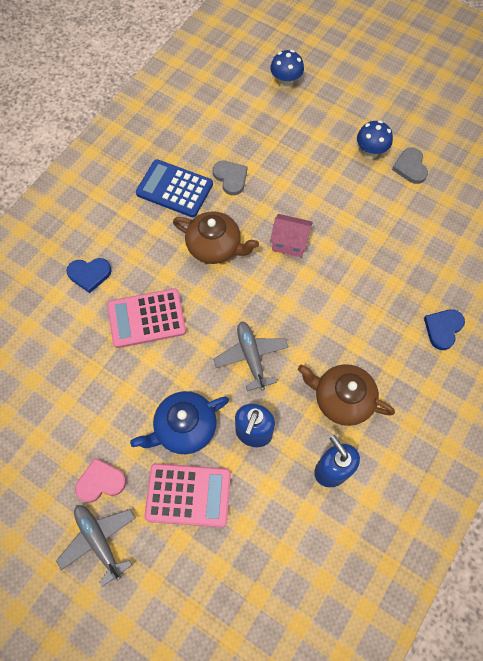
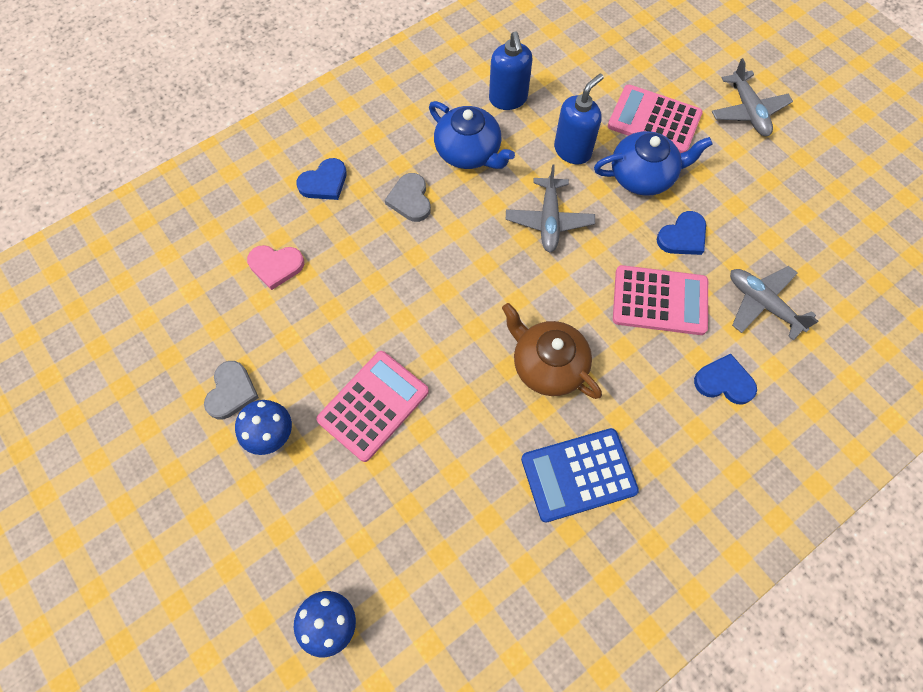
camera: 160 degrees left, 0 degrees up
pink heart [75,458,126,503] -> pink heart moved to [247,245,304,290]
blue calculator [136,159,213,217] -> blue calculator turned 120 degrees clockwise [521,428,639,523]
grey heart [213,161,247,195] -> grey heart moved to [385,173,431,222]
pink house [270,214,313,257] -> none
brown teapot [298,364,395,426] -> blue teapot [429,101,515,169]
none -> pink calculator [316,351,429,462]
none -> blue heart [656,211,706,255]
none -> grey plane [730,266,818,340]

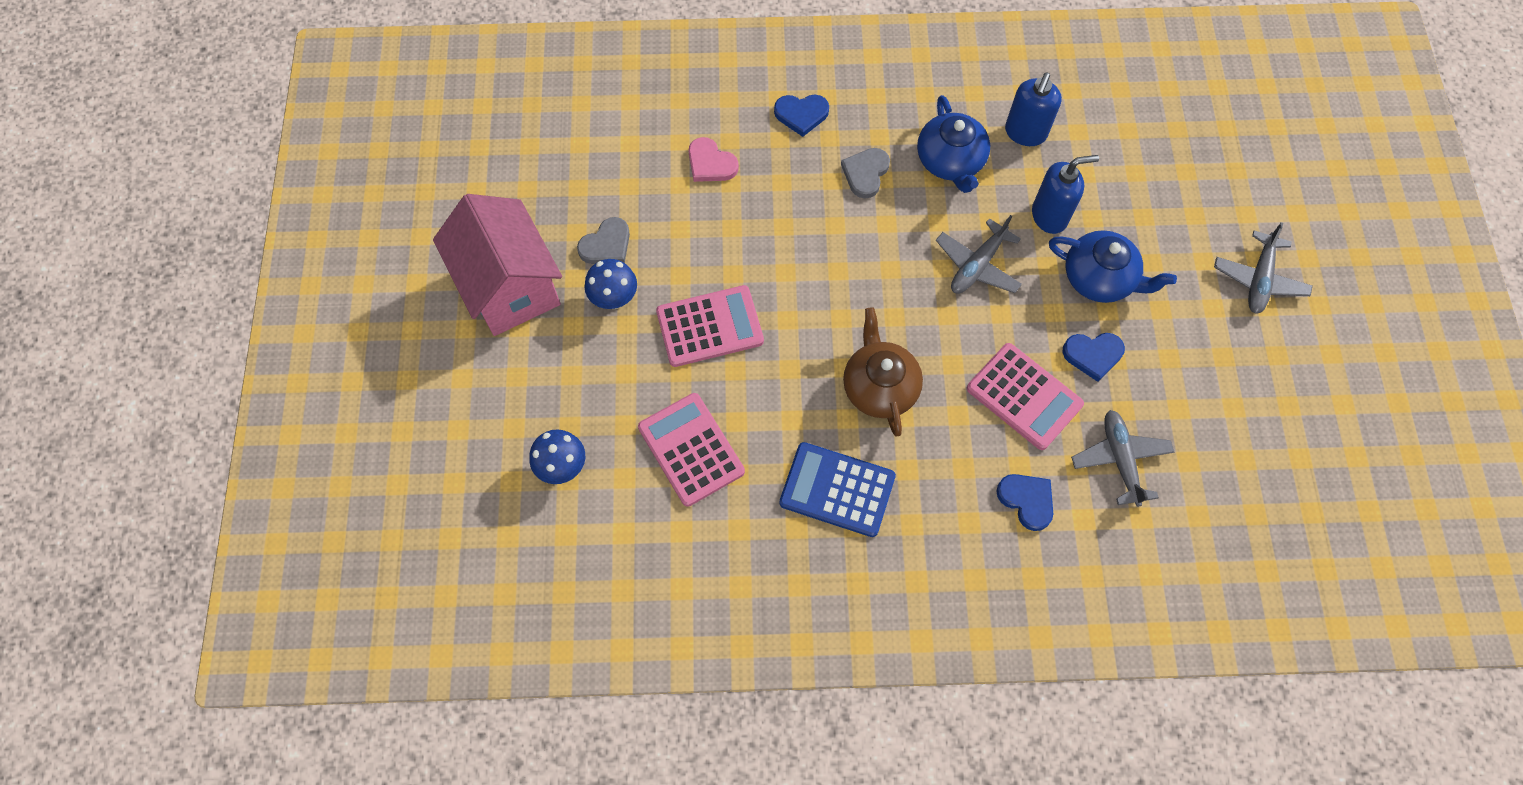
camera: 35 degrees right, 0 degrees up
pink calculator [608,84,703,153] -> pink calculator moved to [638,393,745,507]
none -> pink house [433,194,562,336]

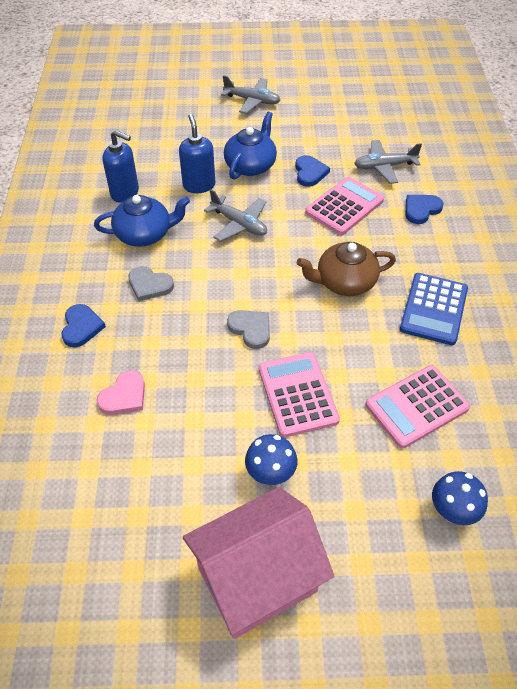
camera: 90 degrees left, 15 degrees down
grey heart [577,217,630,264] -> grey heart moved to [227,310,270,349]

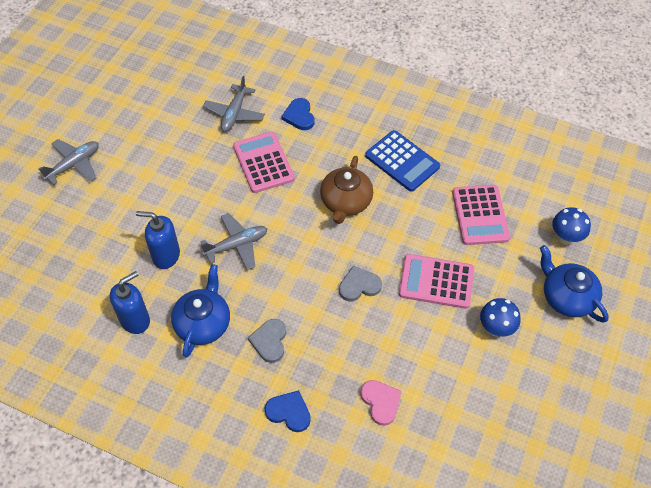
camera: 65 degrees left, 5 degrees up
grey heart [128,266,174,301] -> grey heart turned 135 degrees clockwise [248,319,286,363]
pink house [183,487,334,639] -> none
blue teapot [224,112,277,180] -> blue teapot moved to [540,245,609,323]
blue heart [295,155,330,187] -> none

